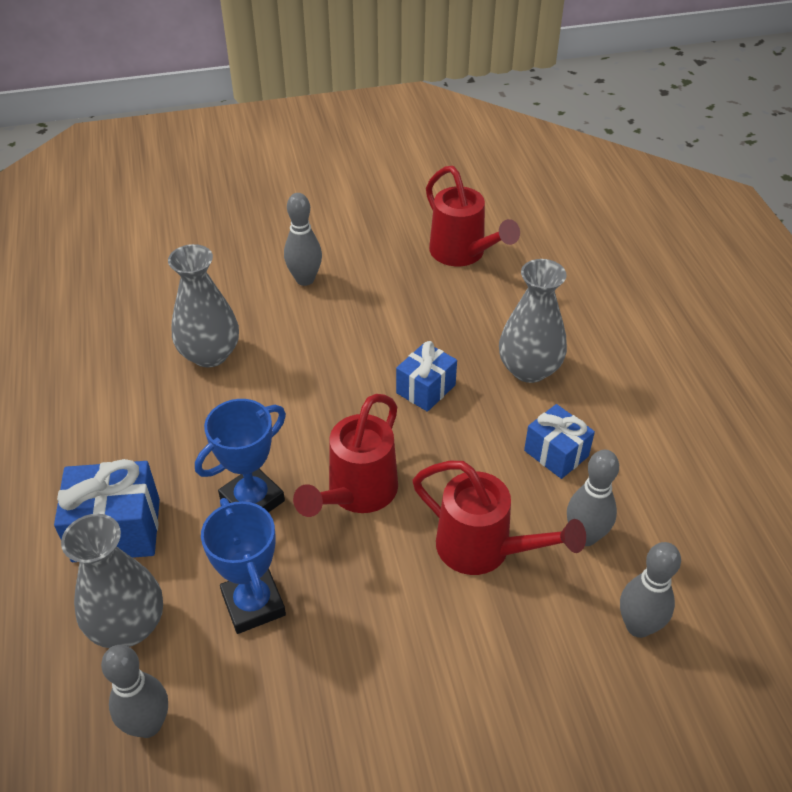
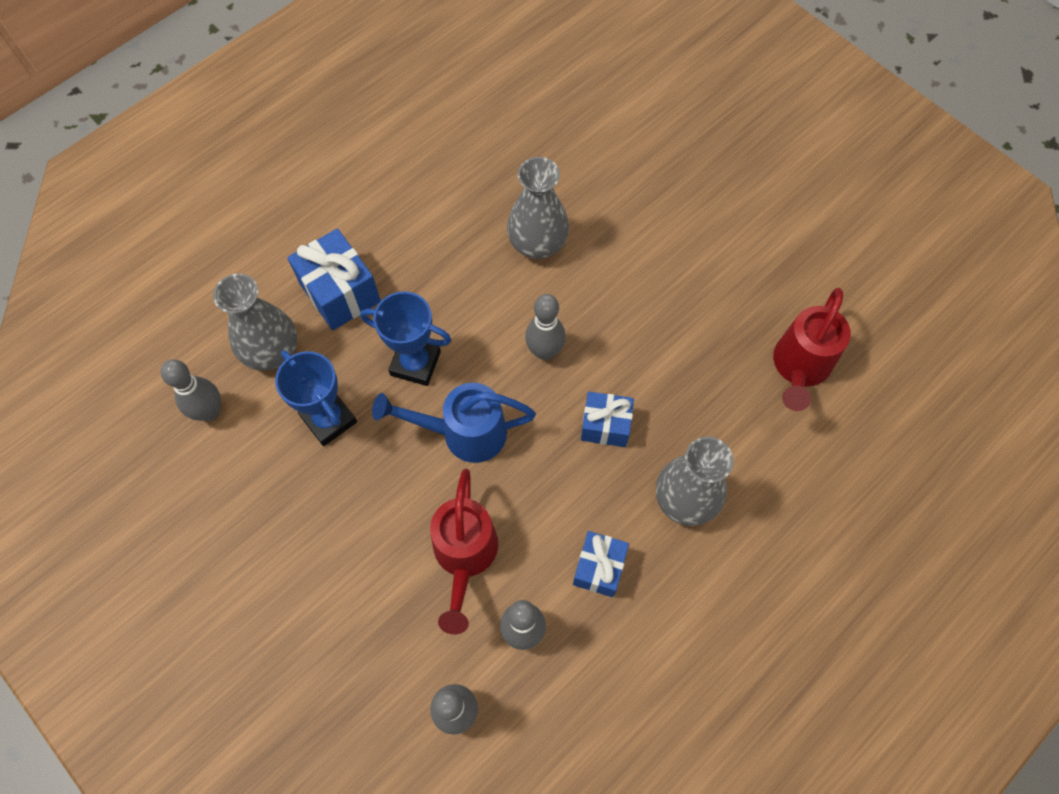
camera: 60 degrees right, 20 degrees up
blue trophy [201,498,286,634] -> blue trophy turned 75 degrees counterclockwise [275,350,357,446]
grey bowling pin [284,193,322,286] -> grey bowling pin moved to [525,294,566,360]
red watering can [293,394,398,517] -> blue watering can [372,383,536,463]

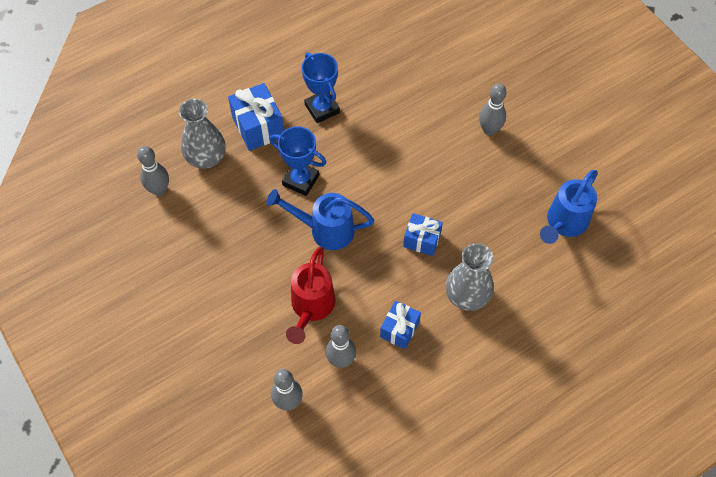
camera: 10 degrees right, 5 degrees down
blue trophy [275,350,357,446] -> blue trophy moved to [302,52,340,123]
grey vase [507,157,569,259] -> none
grey bowling pin [525,294,566,360] -> grey bowling pin moved to [479,84,507,136]
red watering can [773,288,851,411] -> blue watering can [540,170,597,244]

